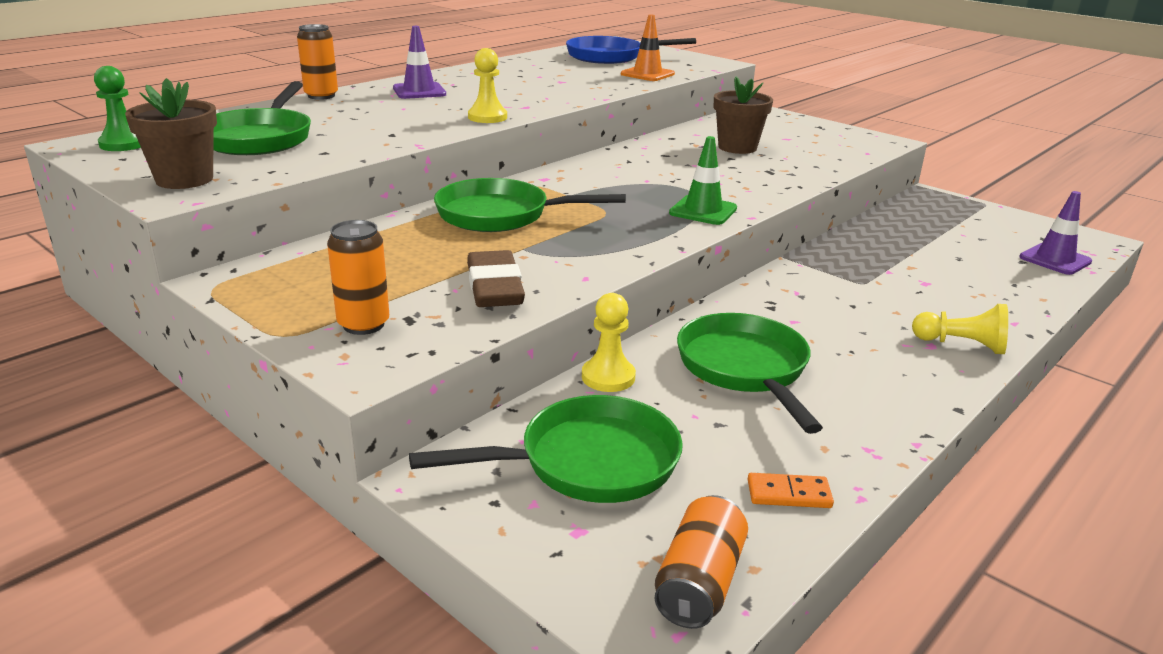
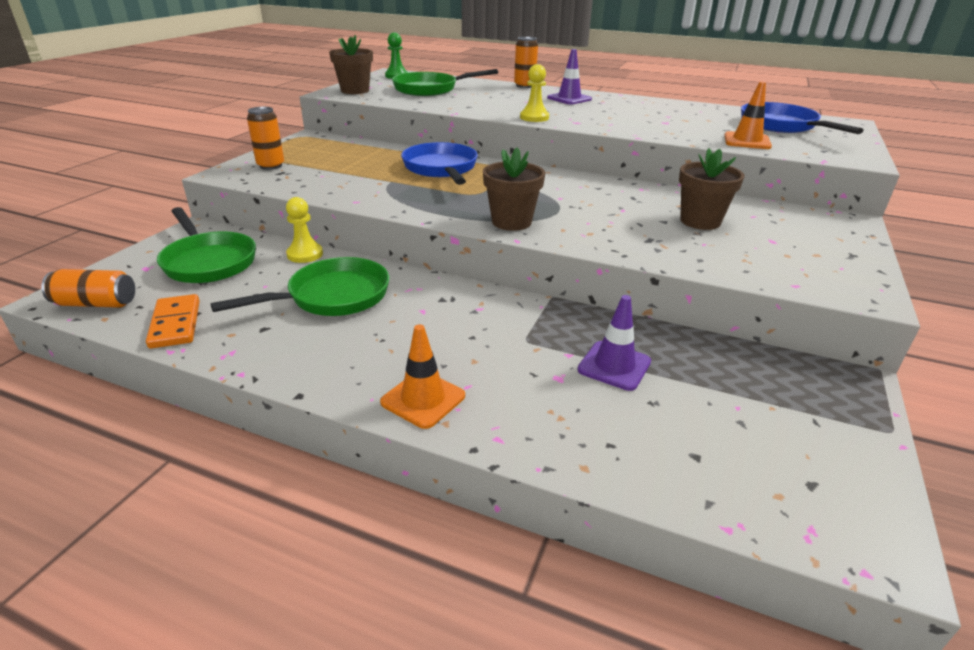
camera: 70 degrees right, 5 degrees up
green pan [434,178,626,232] -> blue pan [401,142,478,185]
brown eraser [467,250,525,307] -> none
green traffic cone [669,136,737,225] -> brown flower pot [483,148,545,231]
orange domino [748,473,834,508] -> orange domino [146,294,200,349], size x1.54
yellow pawn [912,304,1008,354] -> orange traffic cone [380,324,465,429]
purple traffic cone [1019,191,1092,275] -> purple traffic cone moved to [577,295,651,391]

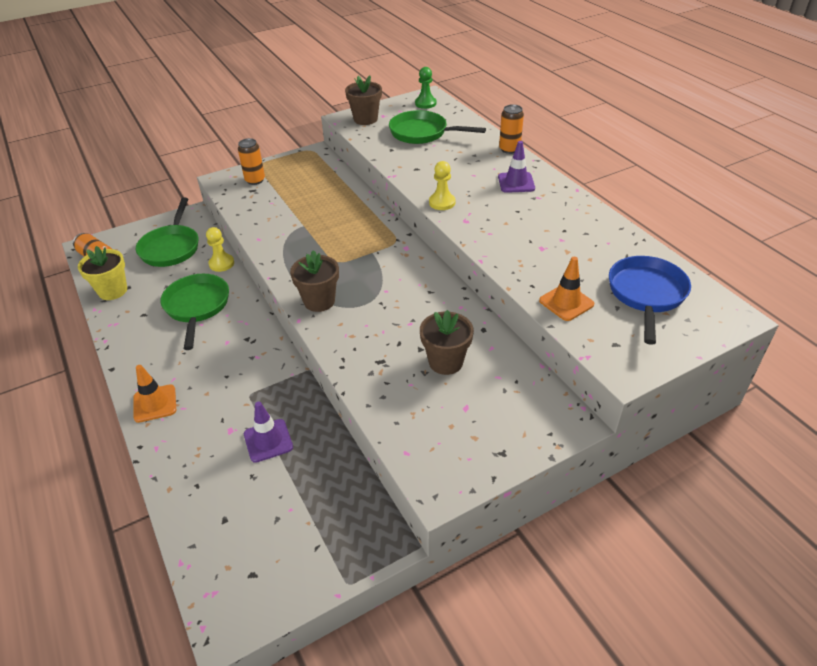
camera: 40 degrees right, 10 degrees up
orange domino [146,294,200,349] -> yellow flower pot [78,246,127,300]
green pan [210,257,389,316] -> green pan turned 105 degrees counterclockwise [161,274,229,350]
blue pan [401,142,478,185] -> none

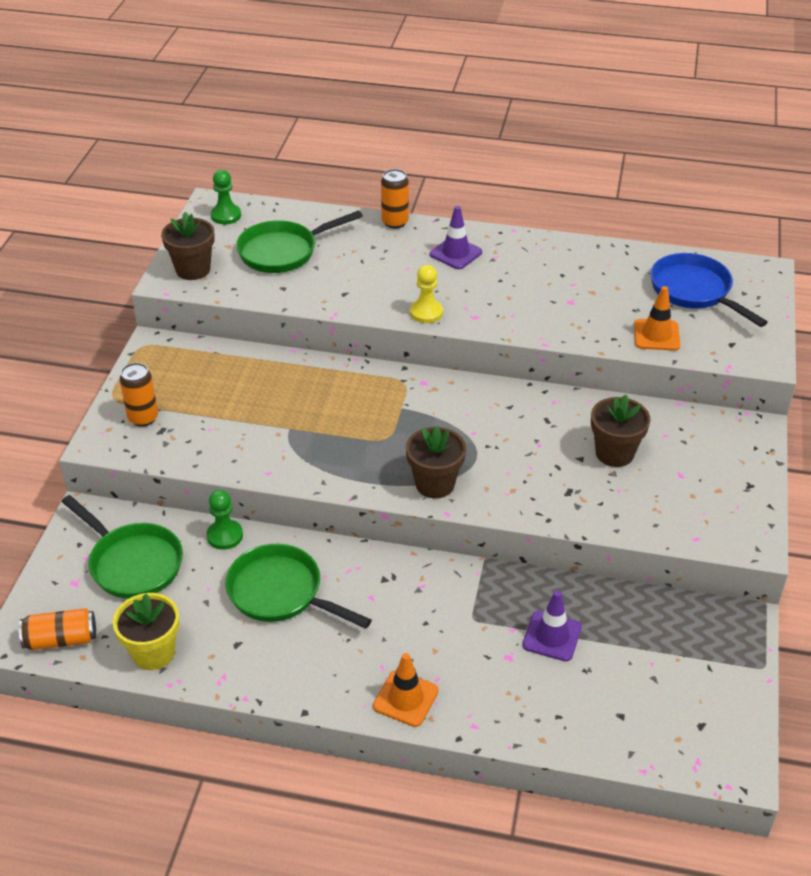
camera: 50 degrees left, 0 degrees up
yellow pawn [206,227,234,272] -> green pawn [206,490,243,550]

